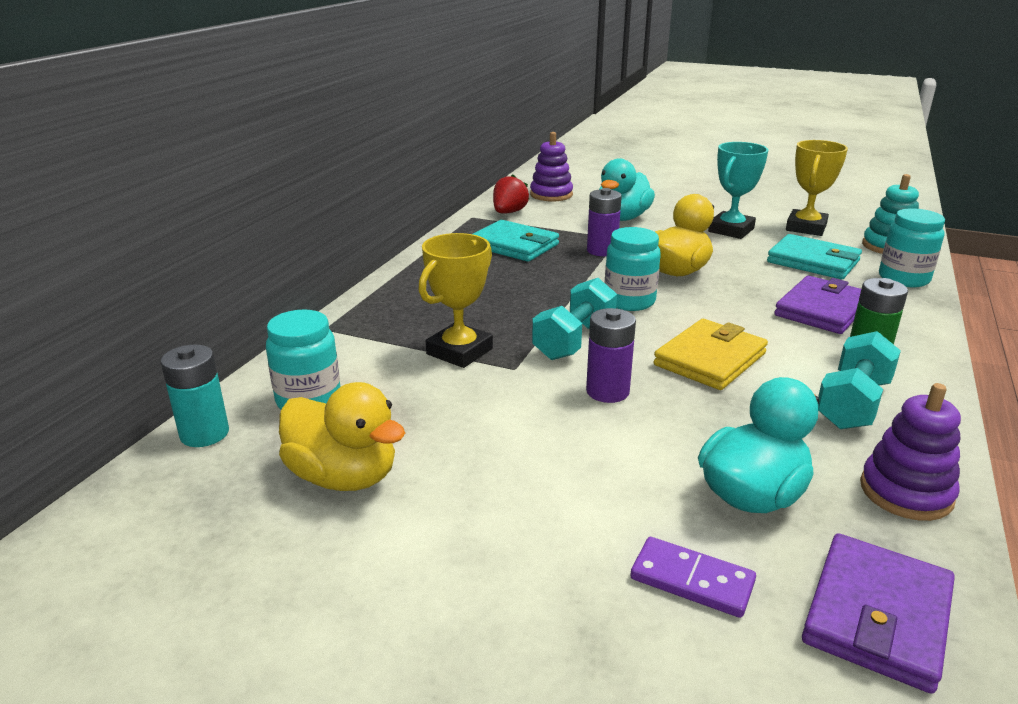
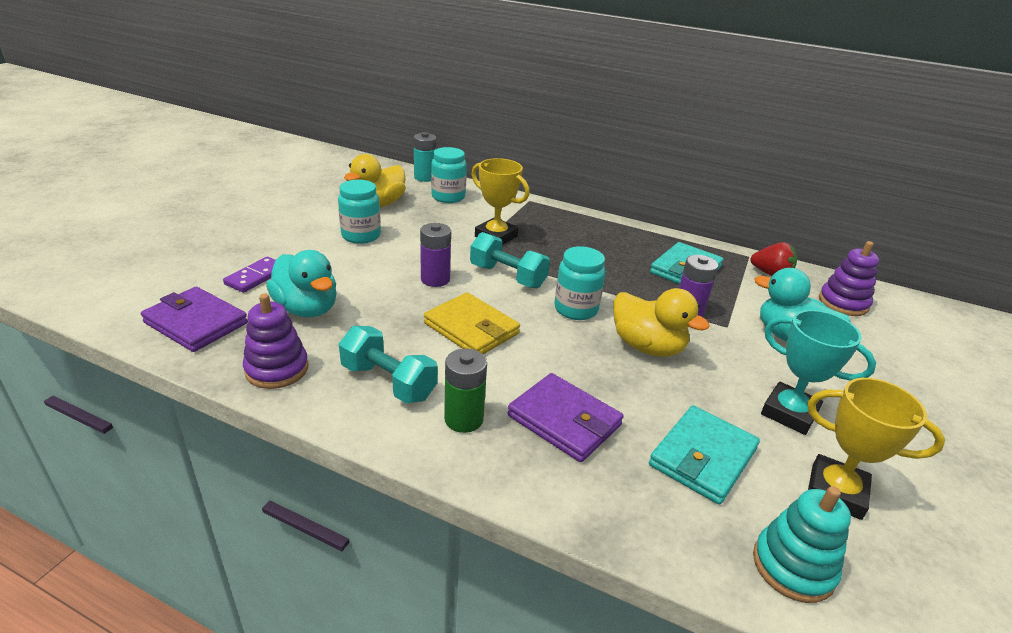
camera: 90 degrees right, 5 degrees up
turquoise jar [879,208,945,287] -> turquoise jar moved to [338,180,381,244]

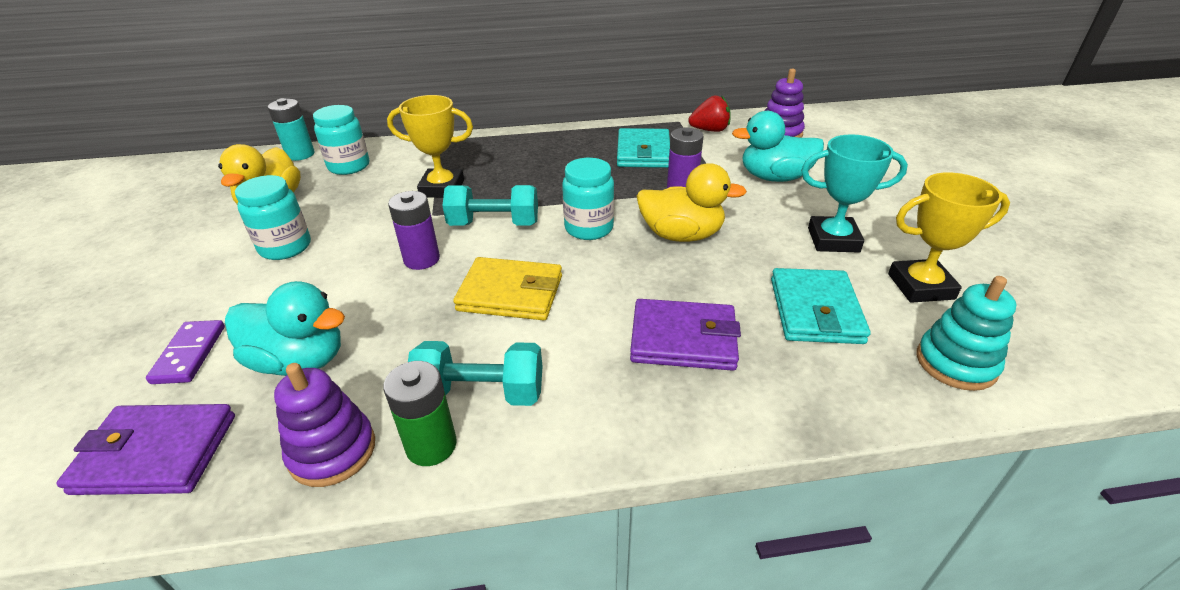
camera: 30 degrees left, 5 degrees up
green battery [444,349,487,433] -> green battery moved to [383,361,457,466]

